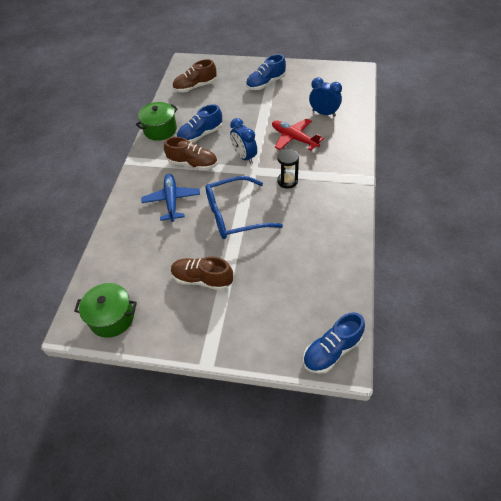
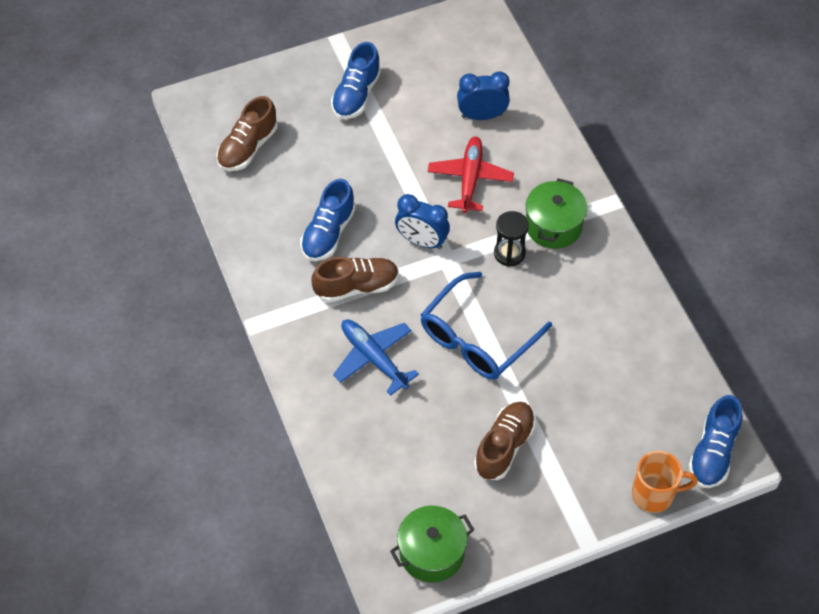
camera: 35 degrees left, 5 degrees up
green pot [136,102,178,141] -> green pot moved to [526,178,587,249]
brown shoe [171,257,233,291] -> brown shoe turned 135 degrees clockwise [474,402,536,480]
red plane [272,119,324,150] -> red plane turned 90 degrees clockwise [428,136,514,213]
none -> orange mug [632,451,698,513]

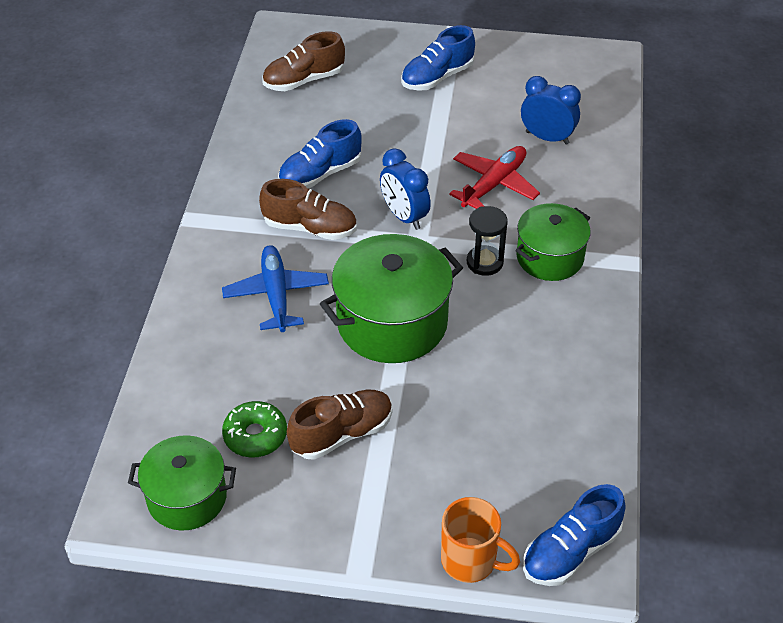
camera: 30 degrees right, 10 degrees down
blue glasses [421,272,552,380] -> green pot [320,234,463,363]
none -> green donut [222,401,287,458]

